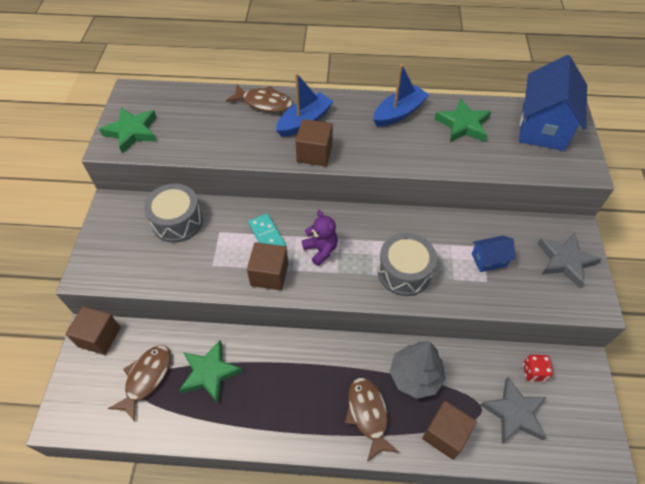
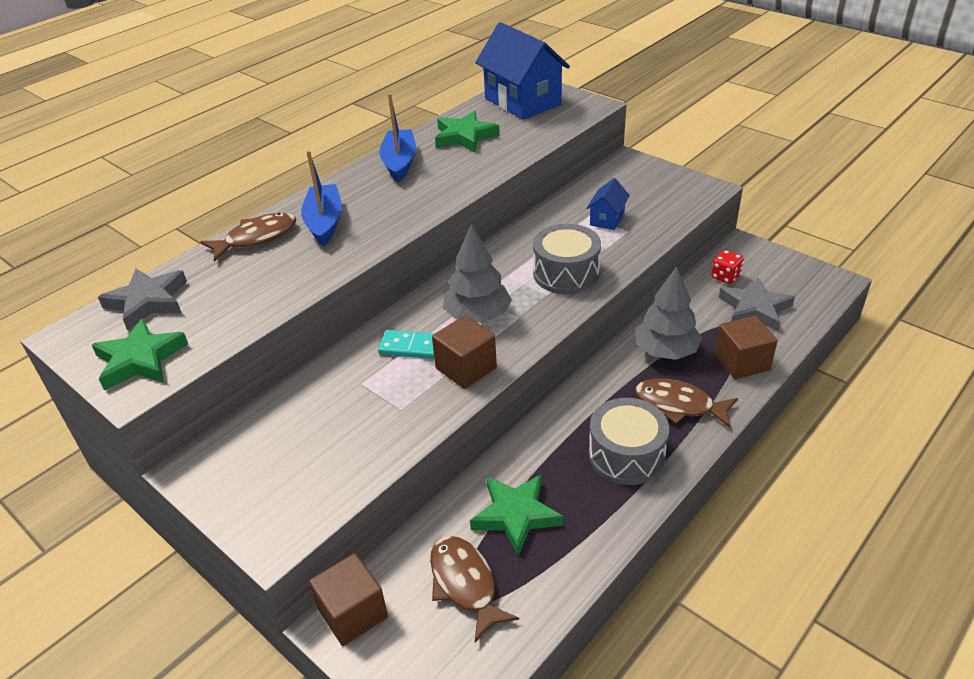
camera: 50 degrees left, 15 degrees down
grey drum [144,184,203,243] -> grey drum moved to [589,398,669,485]
brown cube [295,119,333,167] -> none
purple teddy bear [302,210,338,266] -> grey tree [443,224,512,323]
grey star [537,232,602,288] -> grey star moved to [98,268,187,330]

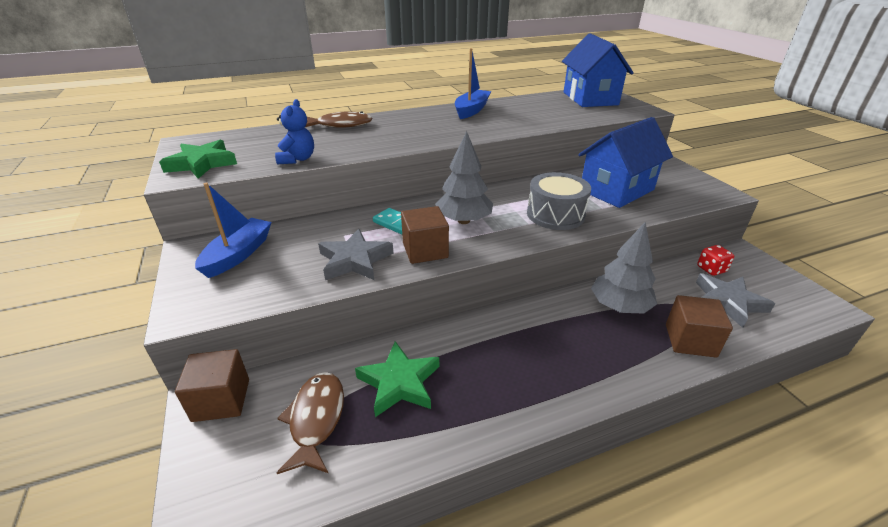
camera: 25 degrees right, 5 degrees down
grey star [98,268,187,330] -> grey star moved to [318,229,394,280]
blue boat [301,150,342,246] -> blue boat moved to [195,183,272,278]
green star [435,111,500,153] -> none
blue house [586,178,630,230] -> blue house [578,117,673,208], size x2.11
grey drum [589,398,669,485] -> none
brown fish [635,378,738,428] -> none
none -> blue teddy bear [275,99,314,164]

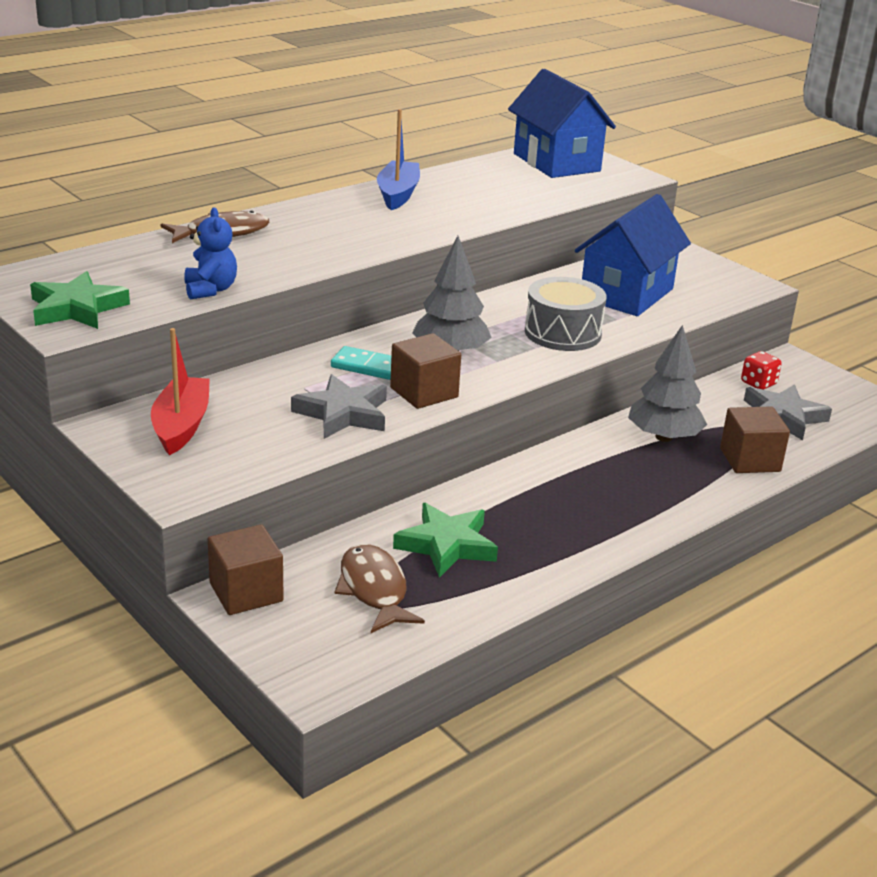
camera: 20 degrees left, 5 degrees down
blue boat [195,183,272,278] -> red boat [151,328,210,455]

